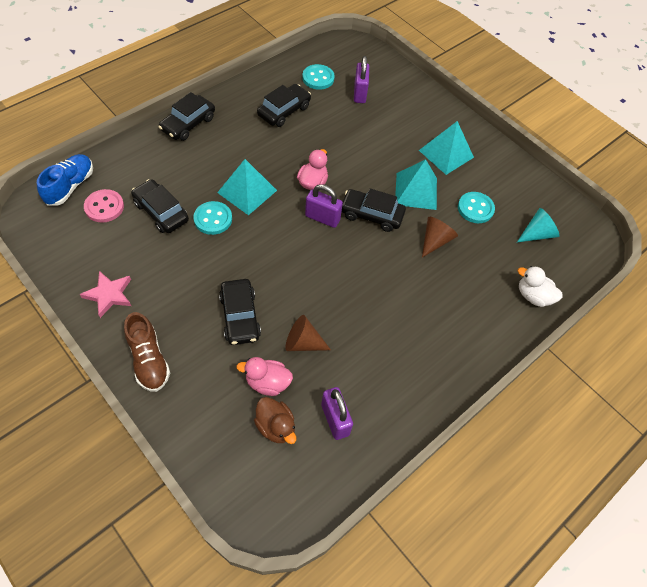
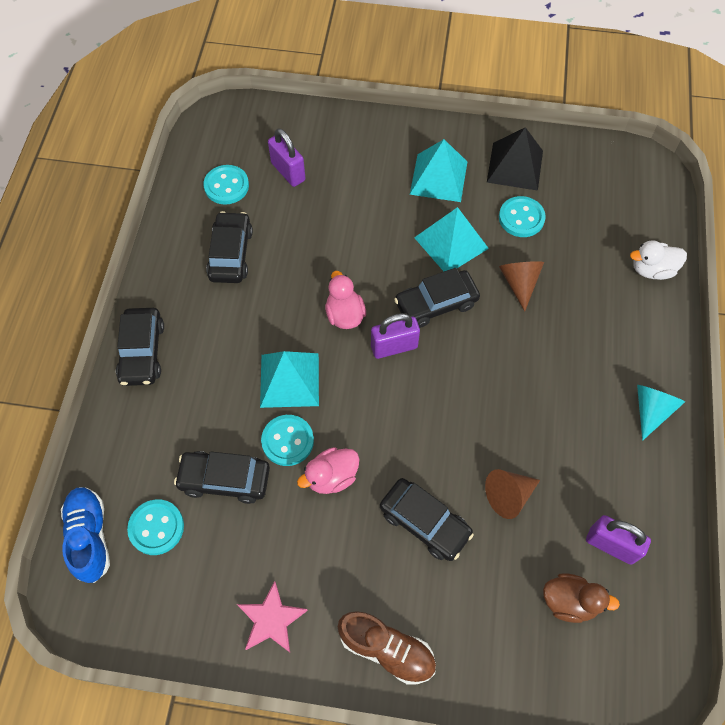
camera: 35 degrees left, 5 degrees up
pink button [84,189,124,223] -> turquoise button [127,499,184,555]
pink duck [236,357,293,396] -> pink duck moved to [297,447,360,494]
turquoise cone [517,208,559,242] -> turquoise cone moved to [637,385,685,441]
none -> black pyramid [487,127,543,191]

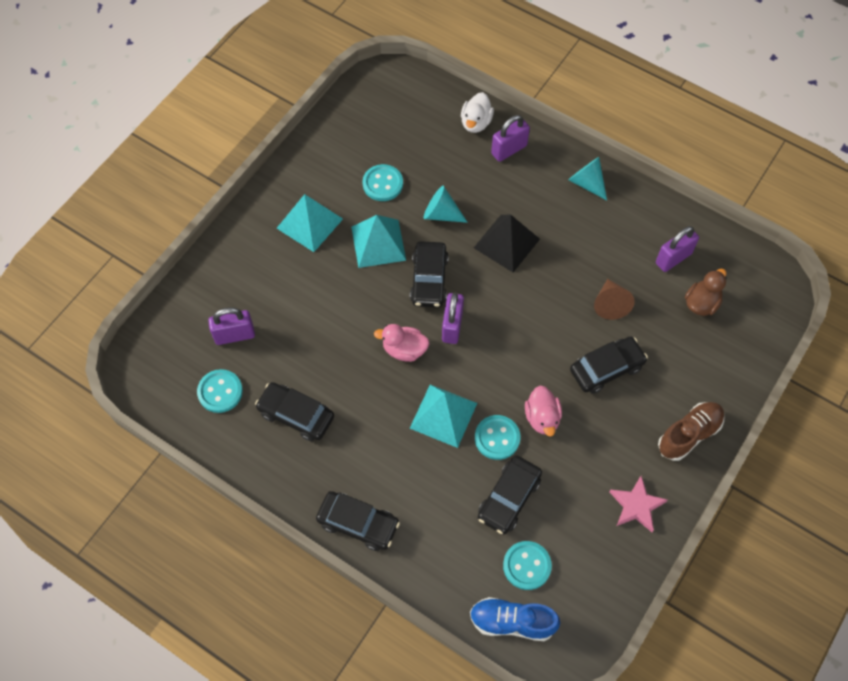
camera: 65 degrees left, 0 degrees up
black pyramid [487,127,543,191] -> black pyramid moved to [474,214,540,272]
brown cone [499,261,544,311] -> turquoise cone [424,186,468,223]
none -> purple padlock [491,115,530,162]

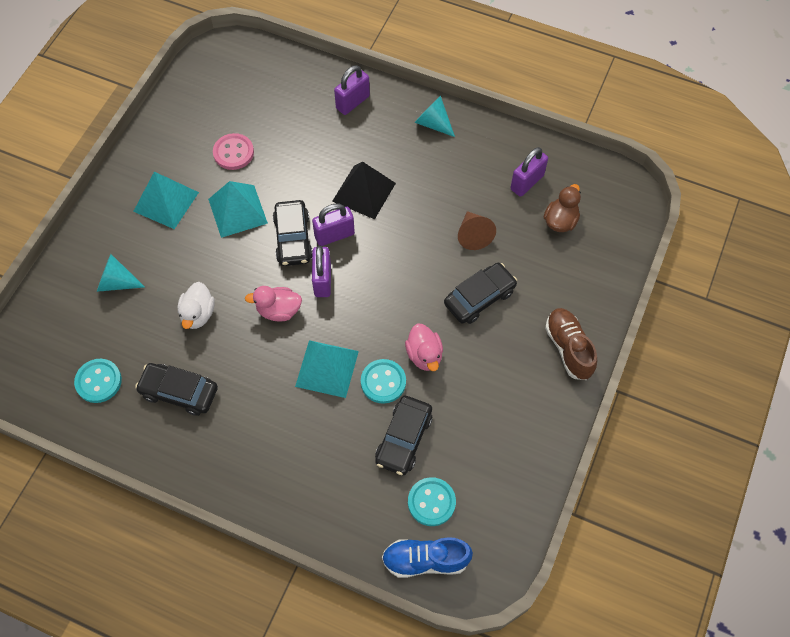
camera: 10 degrees left, 0 degrees up
purple padlock [208,307,255,345] -> purple padlock moved to [312,203,355,246]
black car [316,491,400,551] -> none
turquoise button [363,164,403,201] -> pink button [213,133,254,170]
turquoise cone [424,186,468,223] -> turquoise cone moved to [97,254,145,292]
white duck [461,92,494,133] -> white duck moved to [178,282,215,329]
pink star [609,476,668,532] -> none
brown shoe [658,402,724,461] -> brown shoe turned 60 degrees counterclockwise [545,308,597,380]

